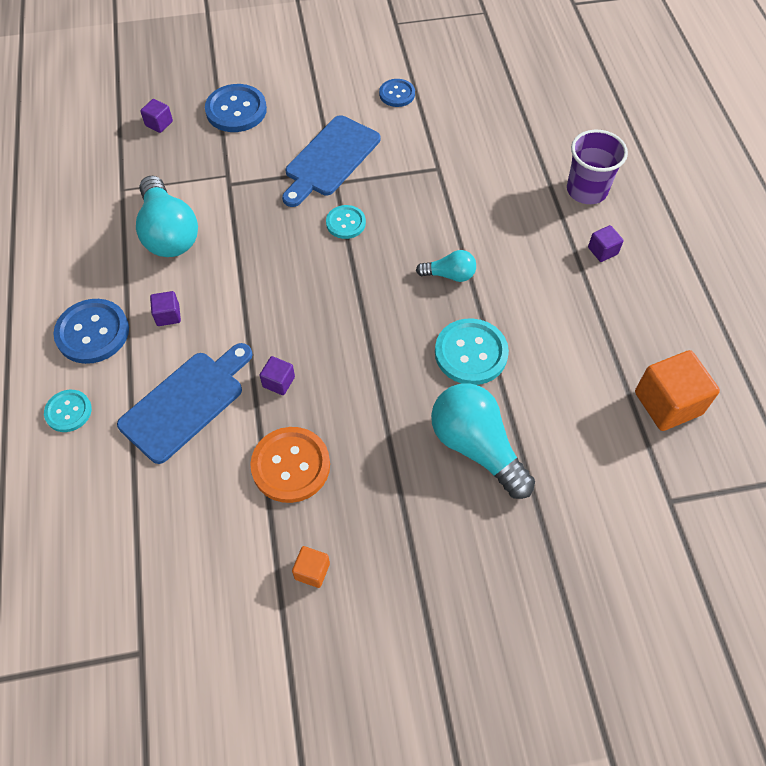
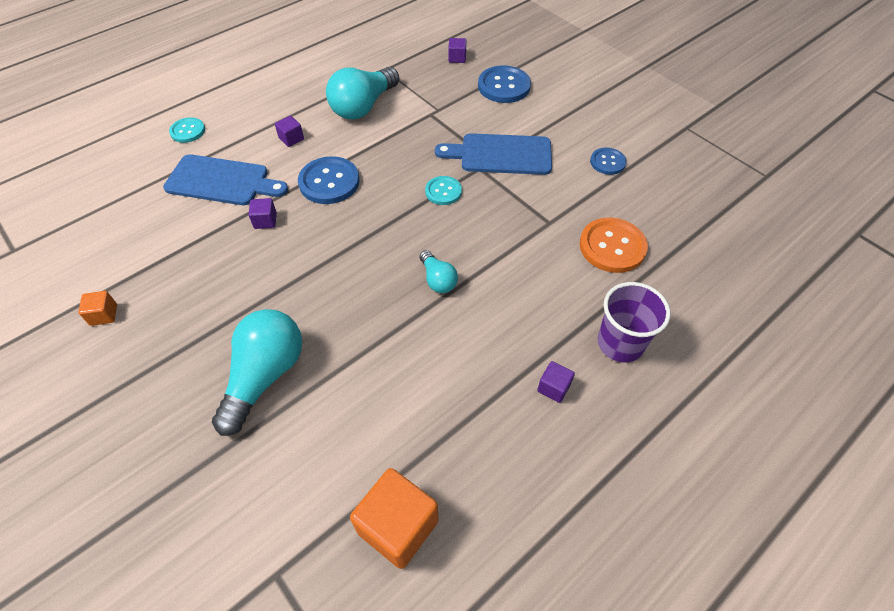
camera: 60 degrees right, 5 degrees down
blue button [53,299,129,364] -> blue button moved to [298,156,360,204]
orange button [250,427,330,503] -> orange button moved to [580,218,648,273]
turquoise button [435,318,509,385] -> none

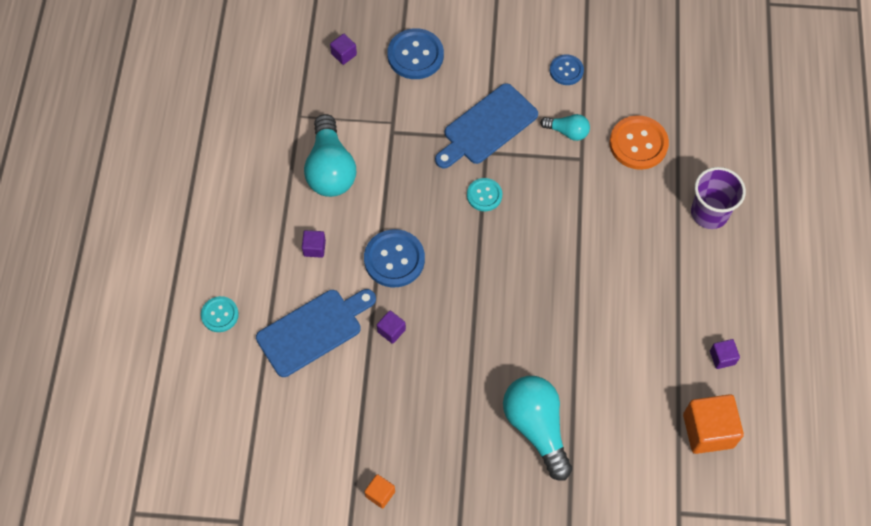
camera: 45 degrees left, 10 degrees up
turquoise light bulb [419,250,458,293] -> turquoise light bulb moved to [540,114,590,141]
purple cube [537,361,575,403] -> purple cube moved to [710,339,740,369]

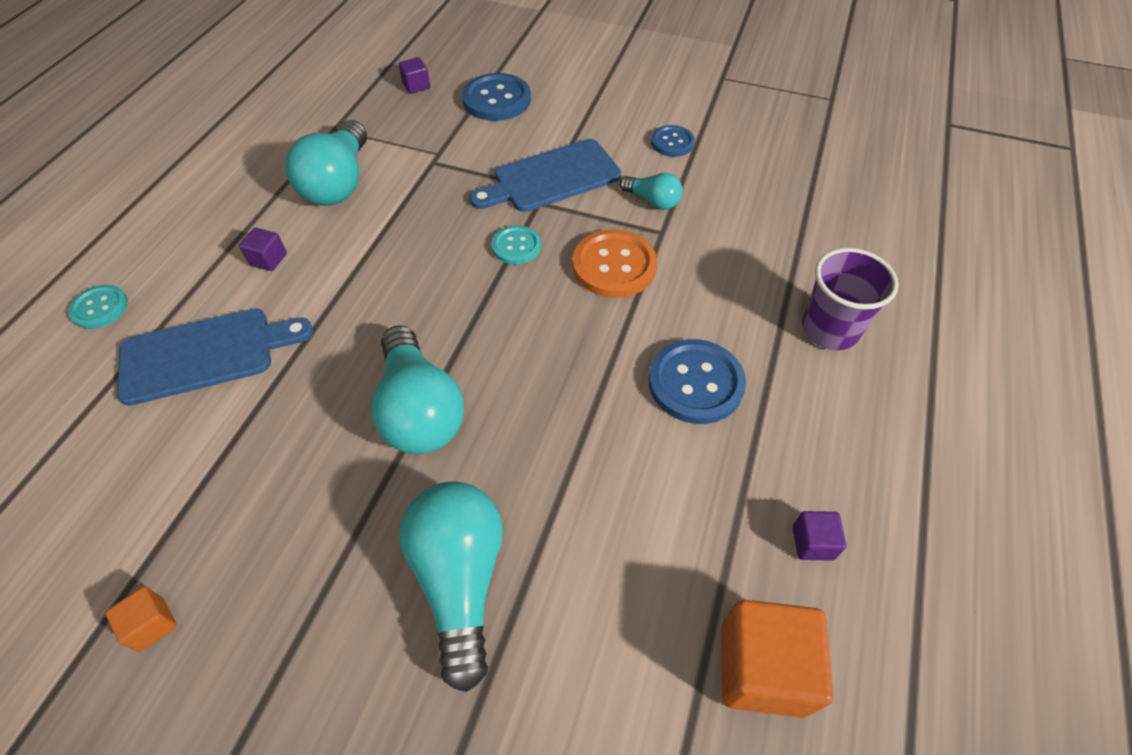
camera: 15 degrees right, 10 degrees down
blue button [364,229,425,287] -> blue button moved to [648,339,746,424]
purple cube [377,311,406,344] -> none
orange button [610,115,669,170] -> orange button moved to [573,229,657,298]
none -> turquoise light bulb [371,325,464,454]

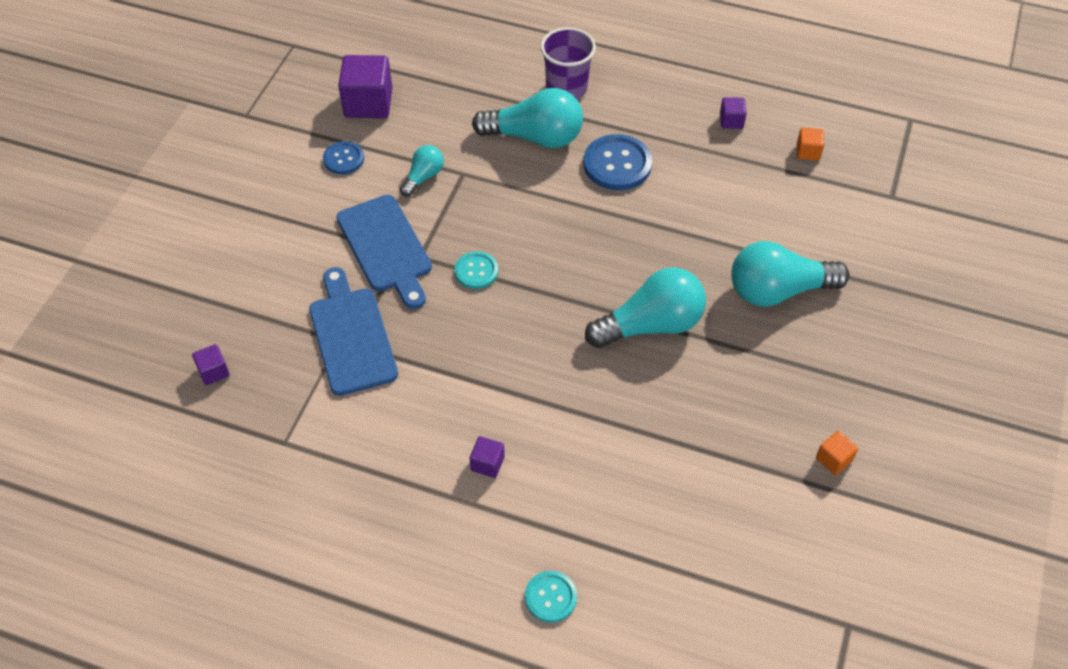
camera: 90 degrees left, 0 degrees up
blue cutting board [117,308,313,406] -> blue cutting board moved to [309,267,398,396]
turquoise light bulb [285,120,367,206] -> turquoise light bulb moved to [472,88,583,148]
blue button [462,73,531,121] -> none
orange button [573,229,657,298] -> none
orange cube [721,600,834,718] -> orange cube [797,128,824,161], size x0.49
none -> purple cube [338,55,392,118]

